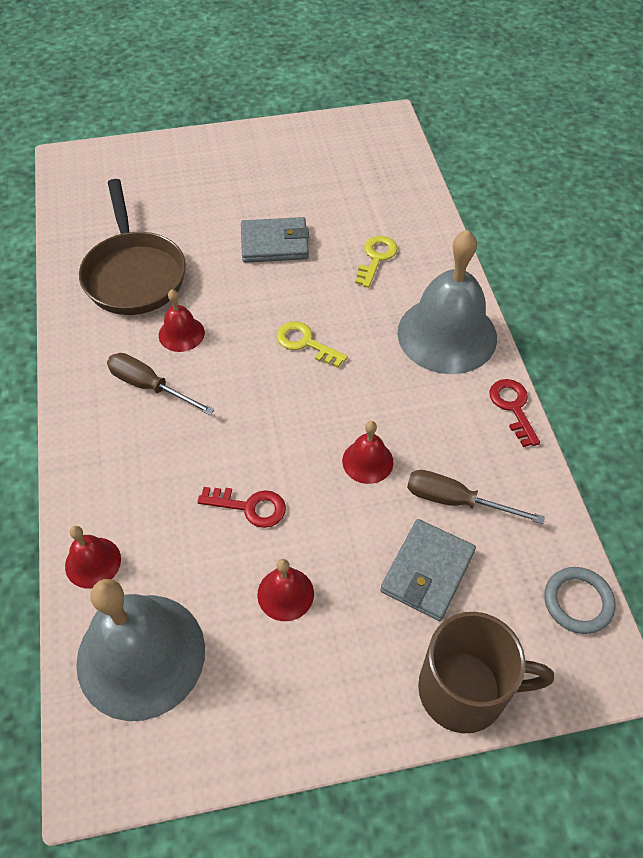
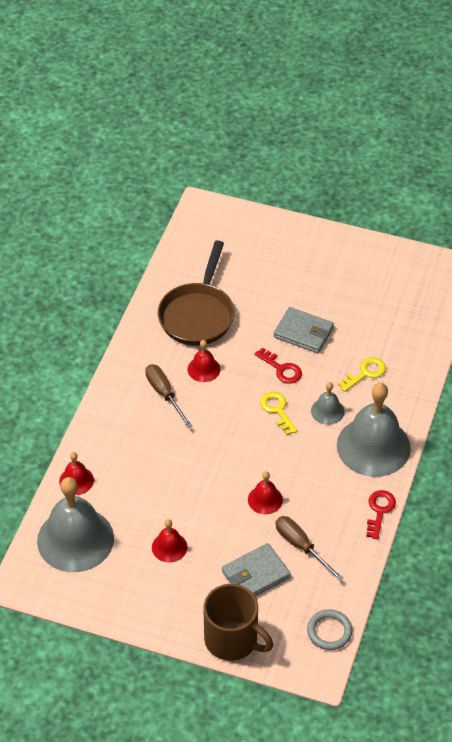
camera: 30 degrees right, 5 degrees down
red key [197,487,286,528] -> red key moved to [255,347,302,384]
none -> grey bell [311,382,344,425]

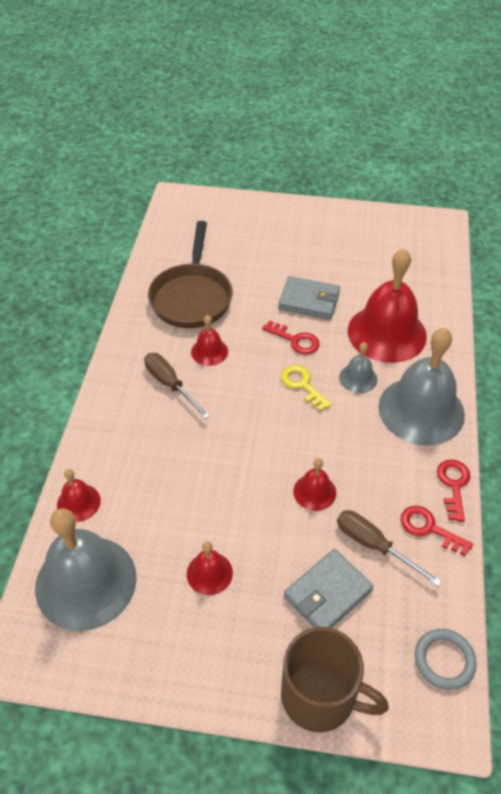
camera: 10 degrees left, 0 degrees up
yellow key [338,357,386,392] -> red bell [348,249,427,363]
none -> red key [400,506,473,556]

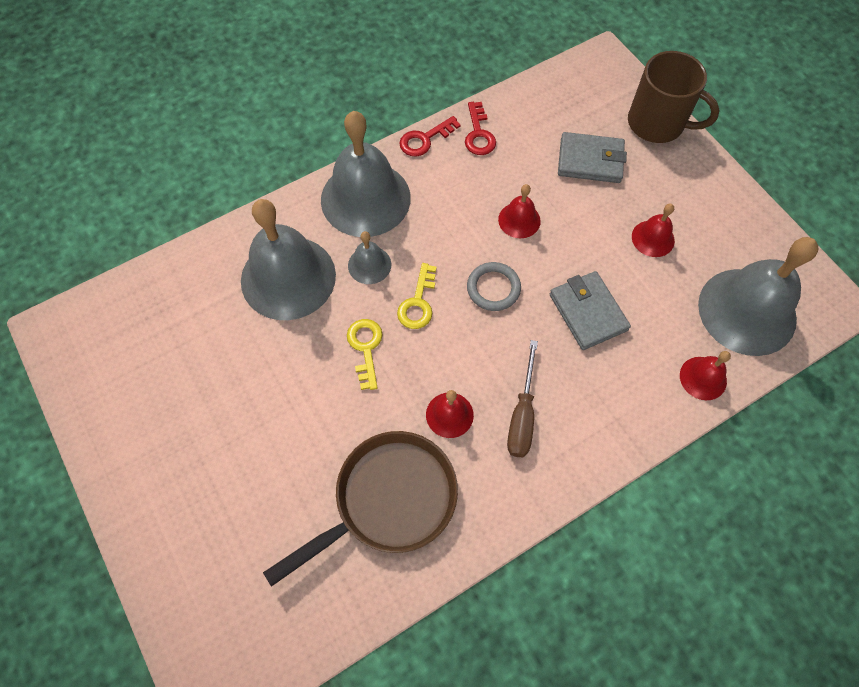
camera: 130 degrees left, 15 degrees up
red key [262,320,320,355] -> yellow key [347,319,383,390]
grey wallet [278,276,340,319] -> grey wallet moved to [550,271,631,350]
brown mug [281,627,389,733] -> brown mug turned 135 degrees clockwise [628,51,720,143]
brown screwdriver [337,510,442,587] -> none
red bell [348,249,427,363] -> grey bell [241,199,336,320]
grey ring [415,629,477,690] -> grey ring moved to [467,262,521,311]

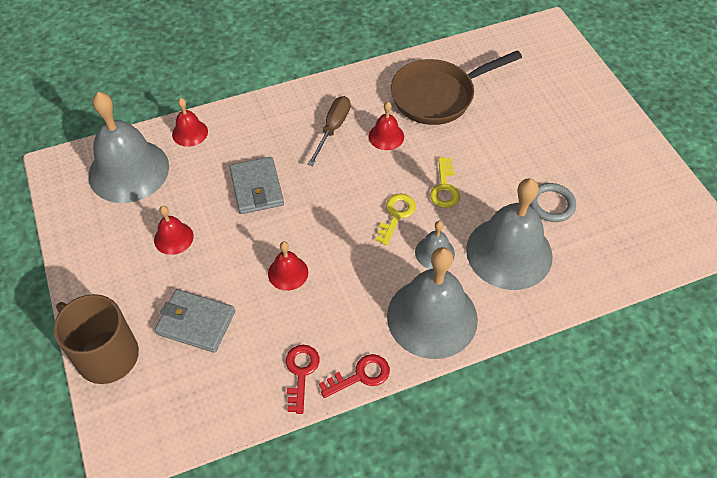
camera: 170 degrees left, 10 degrees down
grey ring [467,262,521,311] -> grey ring moved to [530,183,576,222]

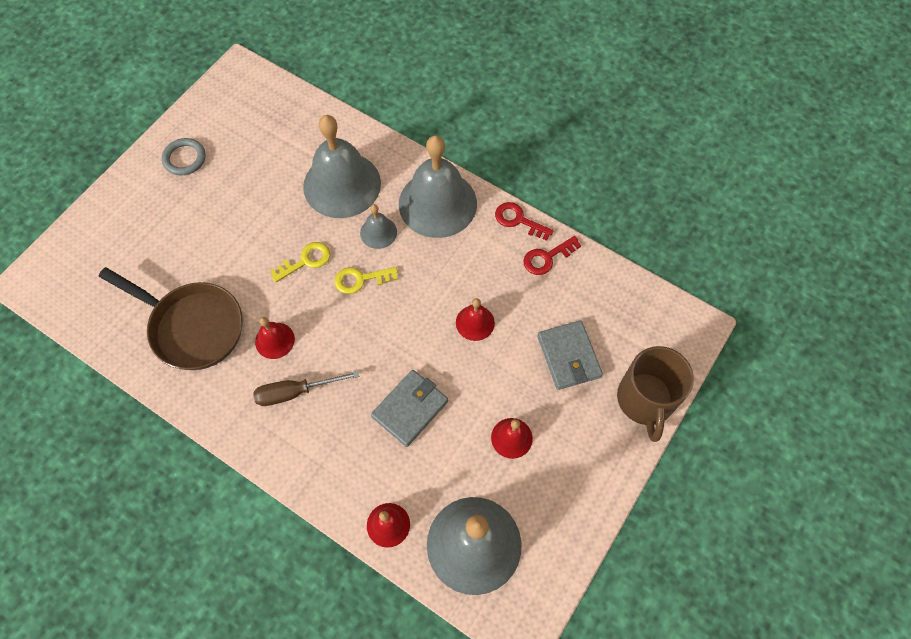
camera: 125 degrees left, 10 degrees up
grey ring [530,183,576,222] -> grey ring moved to [162,138,206,175]

